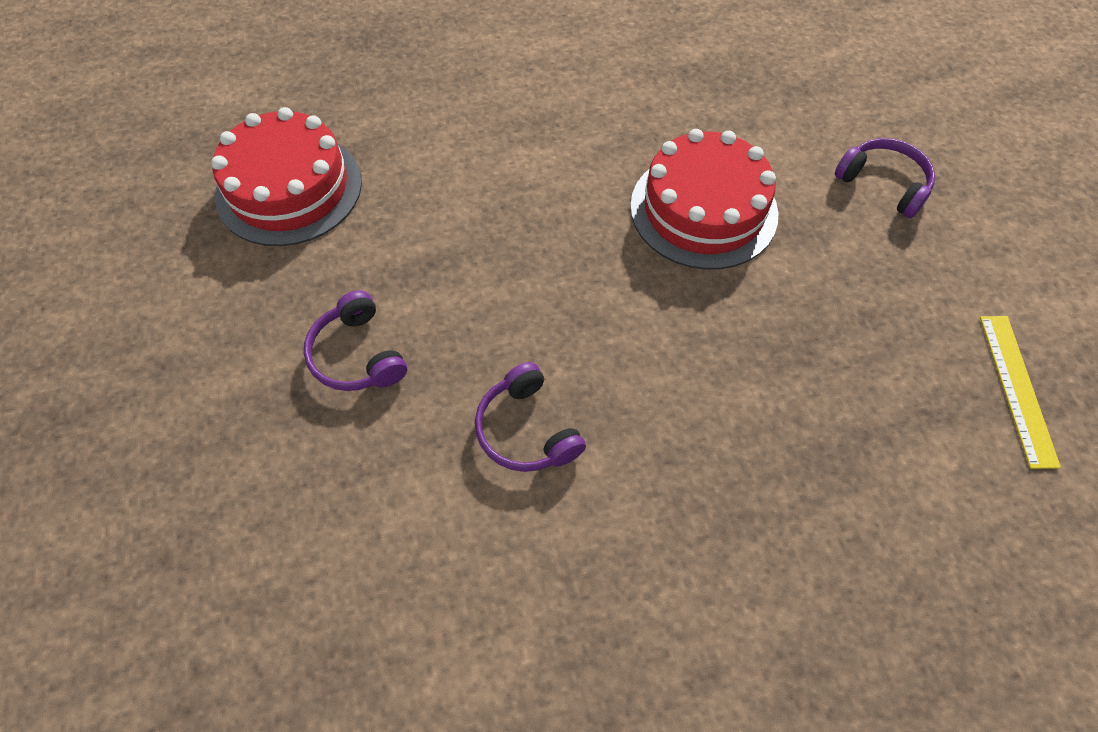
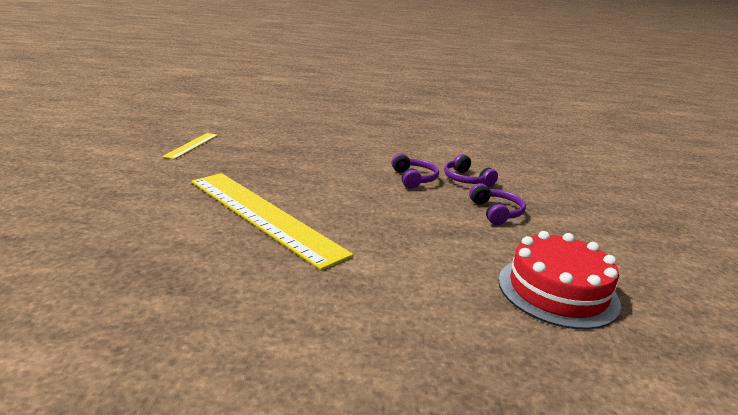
camera: 165 degrees left, 35 degrees down
red cake [630,129,778,270] -> yellow ruler [191,173,353,270]
purple headphones [835,138,935,218] -> purple headphones moved to [444,154,498,187]

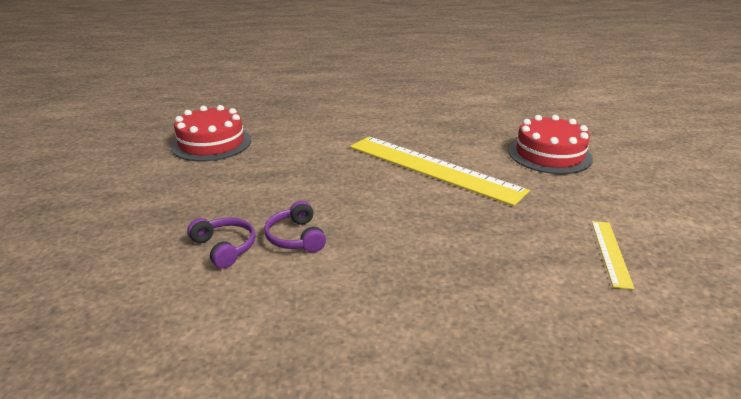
camera: 175 degrees right, 5 degrees up
purple headphones [469,183,526,225] -> none
none -> red cake [508,115,593,174]

